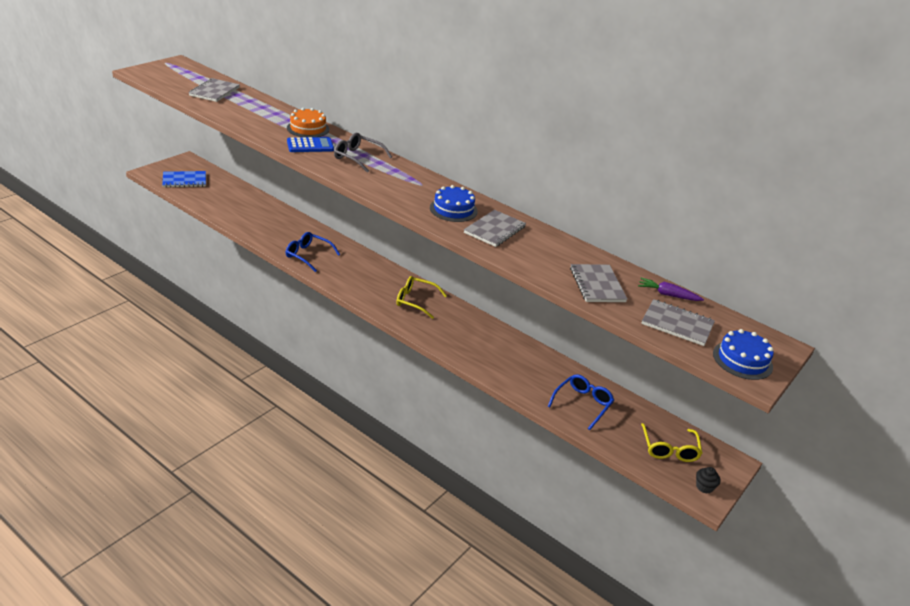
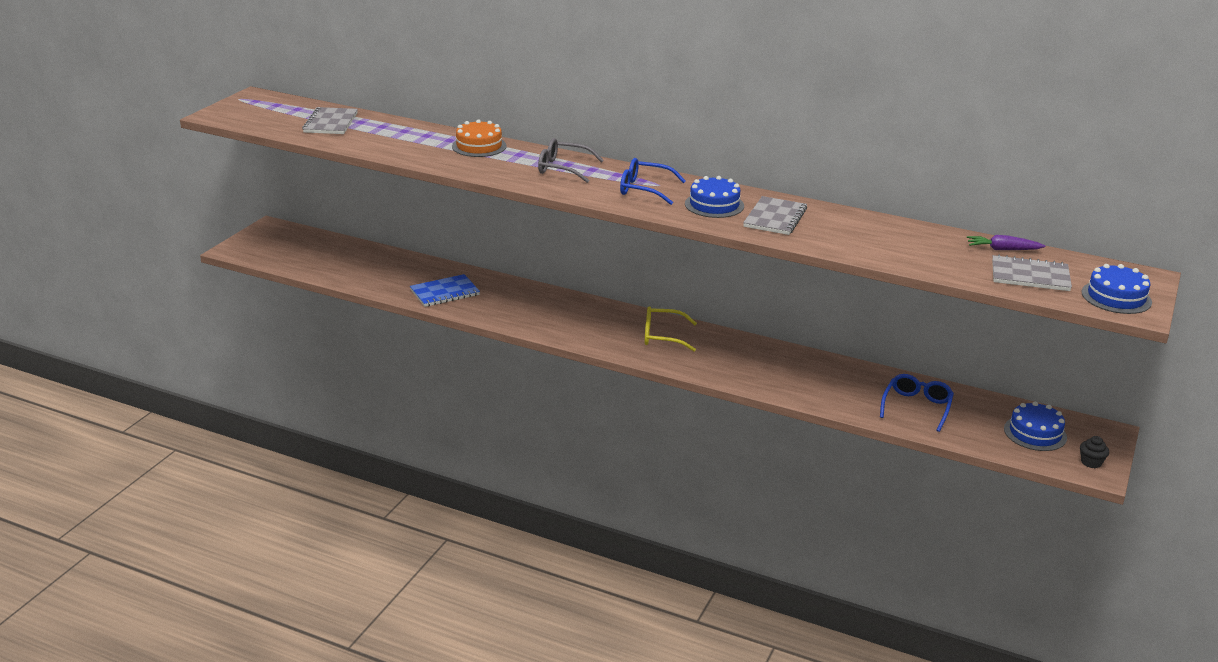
camera: 10 degrees left, 5 degrees down
blue notebook [162,171,206,188] -> blue notebook moved to [410,274,480,307]
blue glasses [286,232,340,272] -> blue glasses moved to [620,158,686,205]
blue calculator [287,137,334,152] -> none
grey notebook [570,264,627,302] -> none
yellow glasses [641,423,703,462] -> blue cake [1004,402,1067,451]

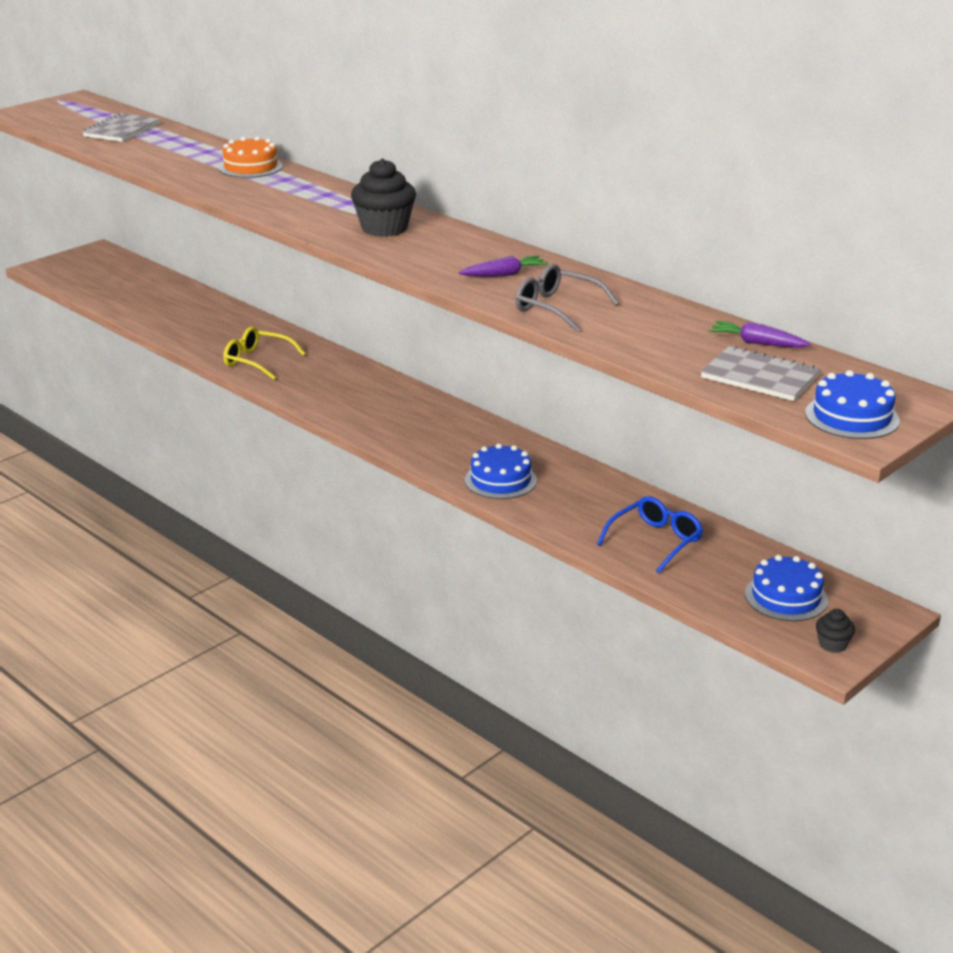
camera: 20 degrees right, 0 degrees up
blue notebook [410,274,480,307] -> none
grey glasses [538,138,604,183] -> grey glasses moved to [515,264,619,332]
blue glasses [620,158,686,205] -> black cupcake [351,158,416,237]
yellow glasses [645,306,697,352] -> yellow glasses moved to [223,327,306,380]
blue cake [685,176,744,218] -> blue cake moved to [465,444,537,499]
grey notebook [743,196,807,235] -> purple carrot [459,256,548,277]

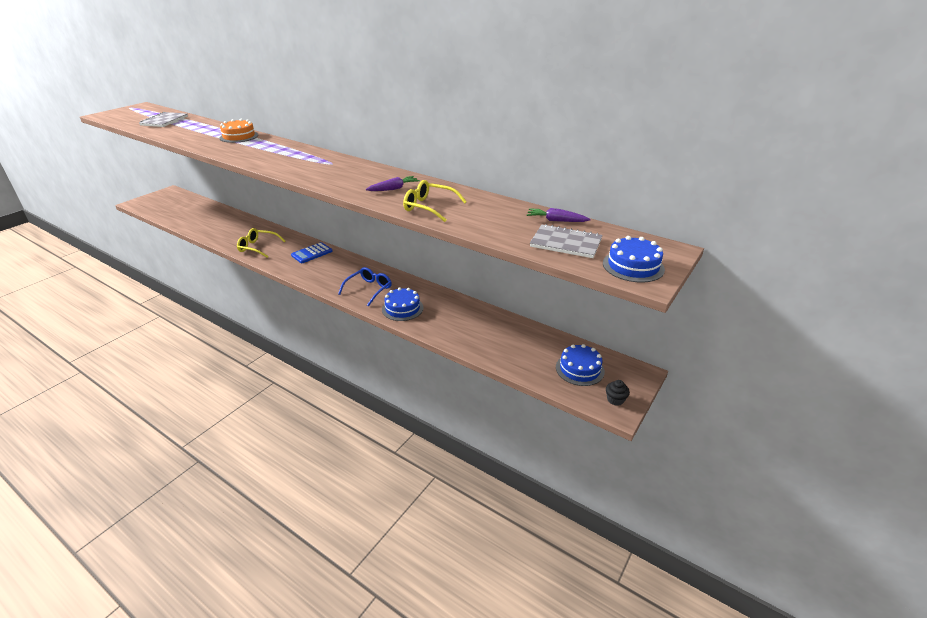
camera: 10 degrees left, 5 degrees up
black cupcake [351,158,416,237] -> none
grey glasses [515,264,619,332] -> yellow glasses [403,180,467,222]
blue glasses [597,496,703,573] -> blue glasses moved to [338,267,392,307]
none -> blue calculator [291,242,333,263]

